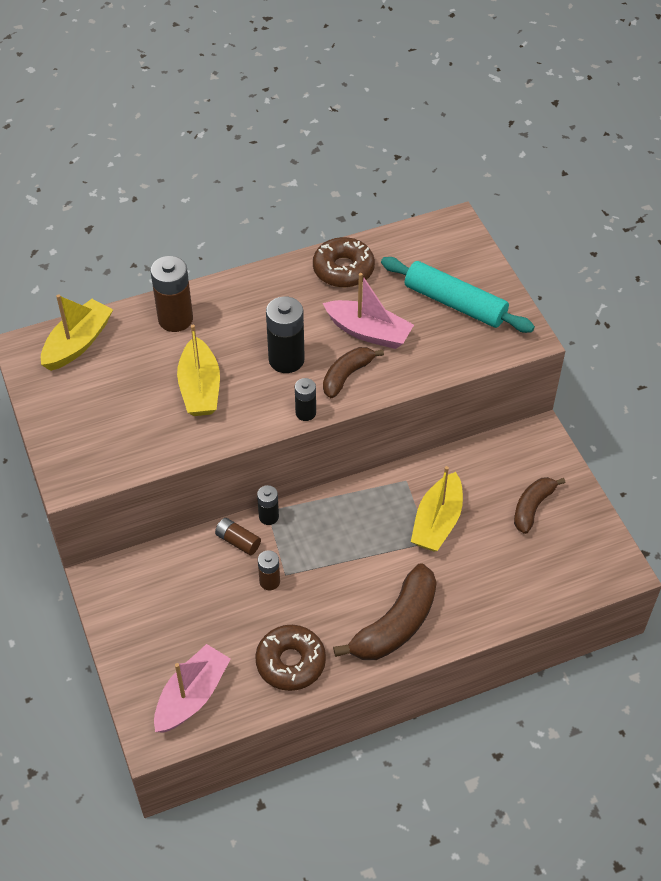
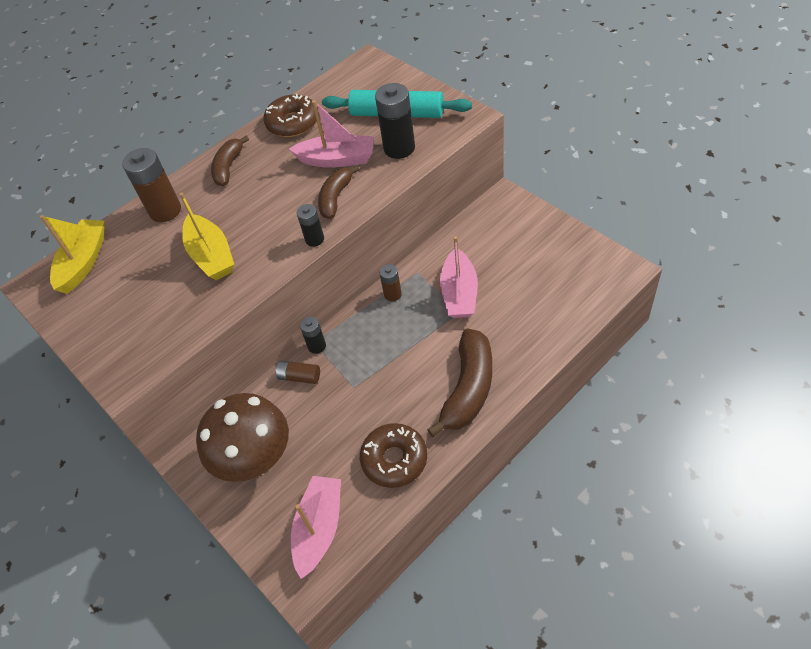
camera: 15 degrees left, 0 degrees up
brown battery [258,550,280,590] -> brown battery moved to [379,264,402,301]
black battery [266,296,305,373] -> black battery moved to [375,83,415,159]
yellow boat [411,466,463,552] -> pink boat [440,236,478,318]
brown banana [514,477,565,534] -> brown banana moved to [211,136,249,186]
none -> brown mushroom [196,393,289,482]

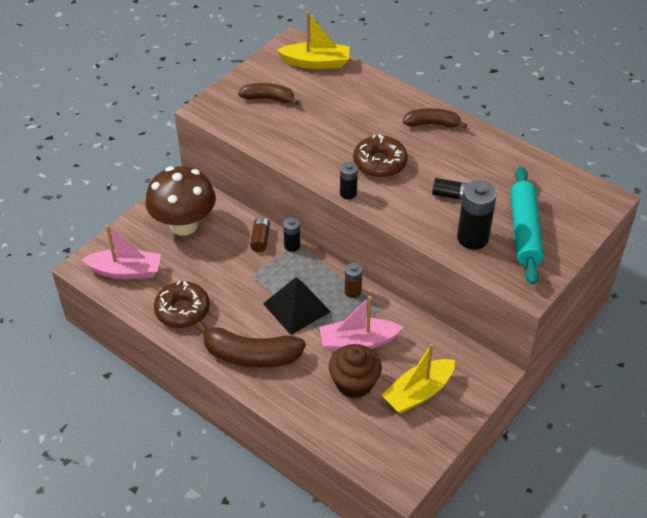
camera: 75 degrees right, 5 degrees down
brown battery [122,148,181,222] -> none
yellow boat [179,193,234,280] -> yellow boat moved to [382,343,455,414]
brown donut [264,94,319,137] -> brown donut moved to [353,134,408,178]
pink boat [289,100,374,168] -> black battery [432,178,468,200]
brown banana [318,165,360,219] -> brown banana moved to [238,83,299,105]
none -> black pyramid [263,277,331,335]
none -> brown cupcake [329,344,382,399]

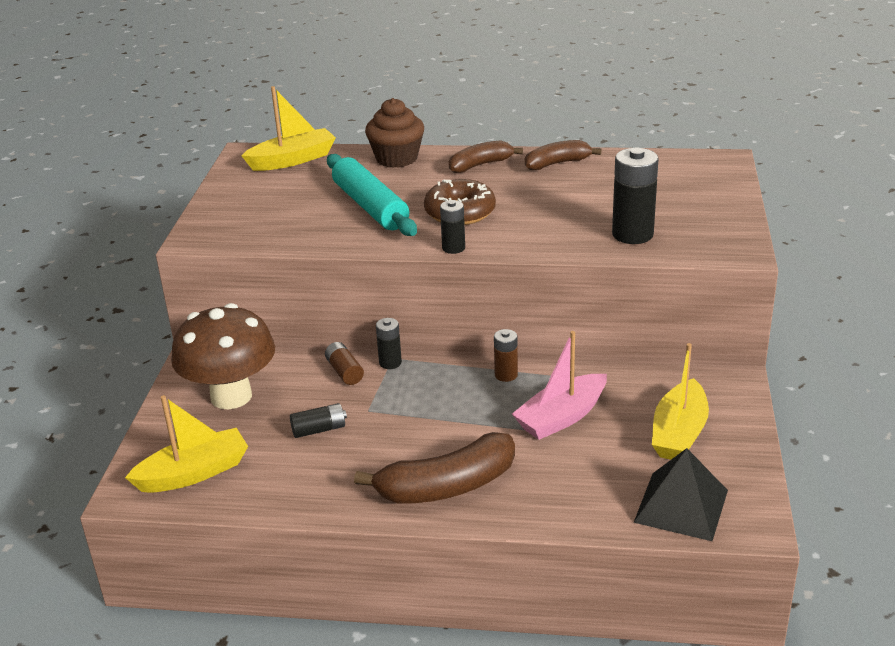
camera: 30 degrees left, 15 degrees down
pink boat [81,225,161,279] -> yellow boat [125,395,248,493]
brown donut [154,281,210,328] -> none
brown banana [238,83,299,105] -> brown banana moved to [525,140,601,170]
black pyramid [263,277,331,335] -> black pyramid moved to [634,448,728,541]
brown cupcake [329,344,382,399] -> brown cupcake moved to [365,98,424,168]
black battery [432,178,468,200] -> black battery moved to [290,403,347,438]
turquoise rolling pin [510,167,544,285] -> turquoise rolling pin moved to [327,154,417,236]

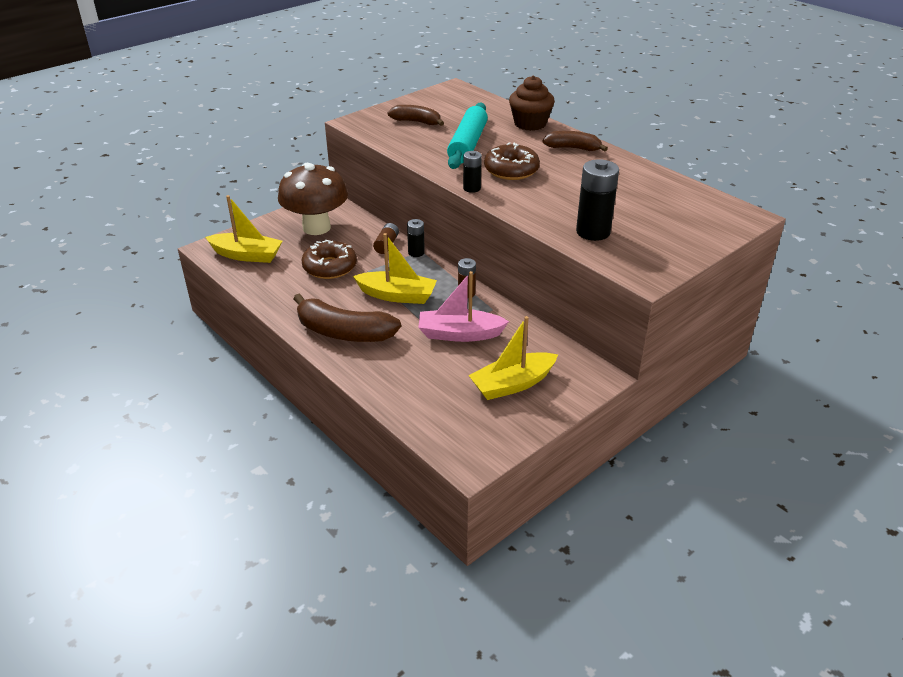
camera: 40 degrees right, 5 degrees up
yellow boat [241,86,336,171] -> yellow boat moved to [353,233,437,304]
black battery [290,403,347,438] -> brown donut [301,240,357,279]
brown banana [525,140,601,170] -> brown banana moved to [388,105,444,126]
black pyramid [634,448,728,541] -> none

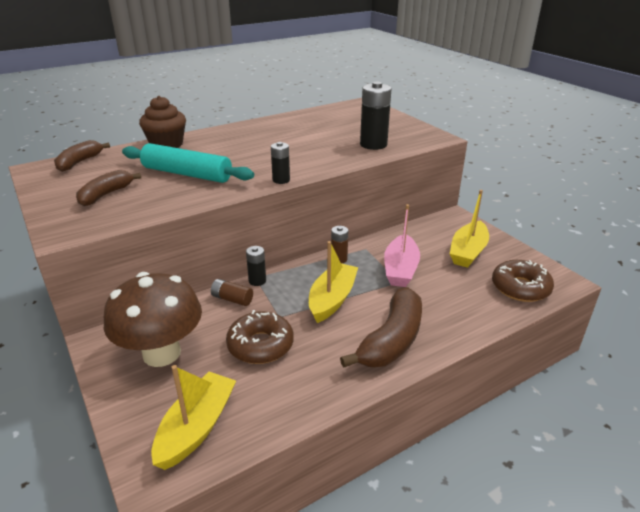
camera: 80 degrees left, 5 degrees down
yellow boat [468,316,558,400] -> yellow boat turned 45 degrees clockwise [450,190,489,268]
brown donut [484,142,540,180] -> brown donut moved to [492,260,554,302]
brown banana [543,131,608,151] -> brown banana moved to [54,140,110,172]

